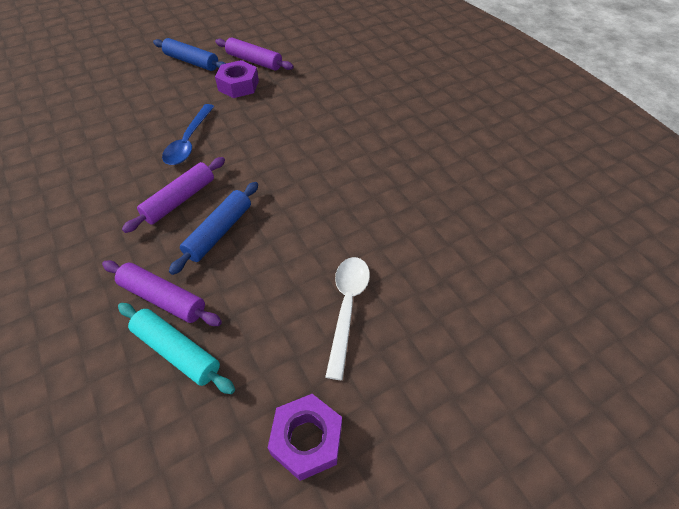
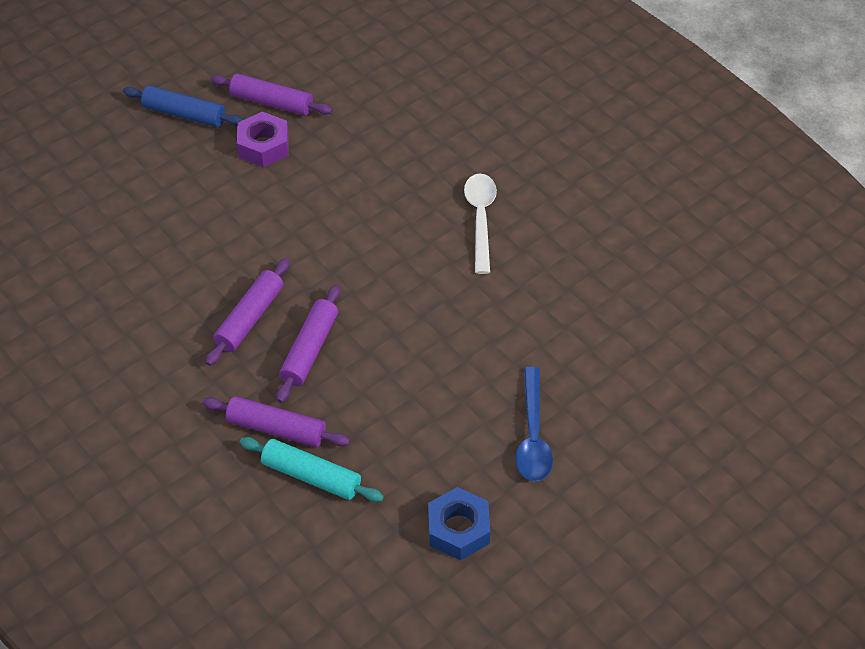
camera: 10 degrees left, 0 degrees up
blue spoon [162,104,215,165] -> blue spoon moved to [516,367,553,482]
blue rolling pin [169,182,258,275] -> purple rolling pin [277,285,340,403]
purple nut [268,394,342,481] -> blue nut [428,487,490,560]
white spoon [325,257,370,380] -> white spoon moved to [464,174,497,274]

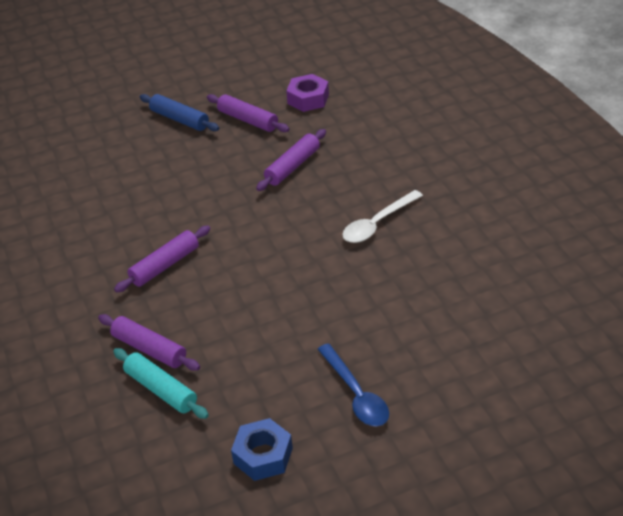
camera: 20 degrees right, 10 degrees down
purple nut [237,112,289,167] -> purple nut moved to [286,74,329,112]
purple rolling pin [277,285,340,403] -> purple rolling pin moved to [256,129,326,191]
white spoon [464,174,497,274] -> white spoon turned 150 degrees counterclockwise [342,190,423,243]
blue spoon [516,367,553,482] -> blue spoon turned 45 degrees counterclockwise [317,343,389,426]

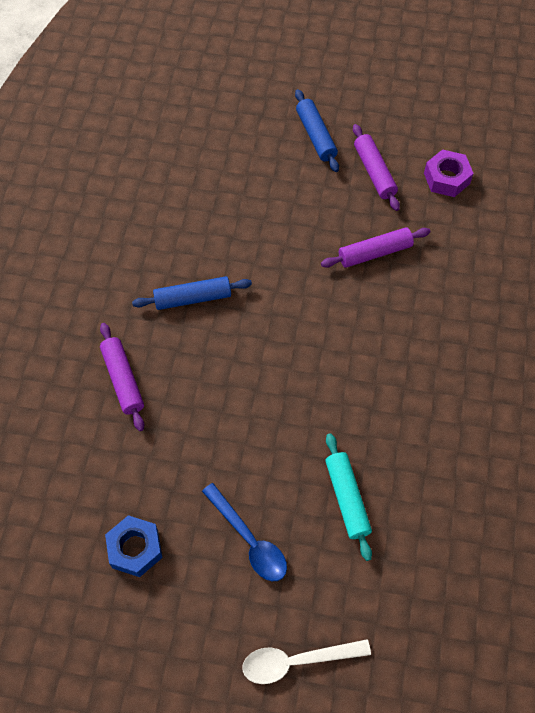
camera: 30 degrees right, 20 degrees up
turquoise rolling pin [113,348,209,419] -> turquoise rolling pin moved to [325,433,372,561]
purple rolling pin [114,226,211,293] -> blue rolling pin [132,276,252,310]
blue spoon [317,343,389,426] -> blue spoon turned 45 degrees counterclockwise [202,483,287,581]
white spoon [342,190,423,243] -> white spoon moved to [242,639,371,684]

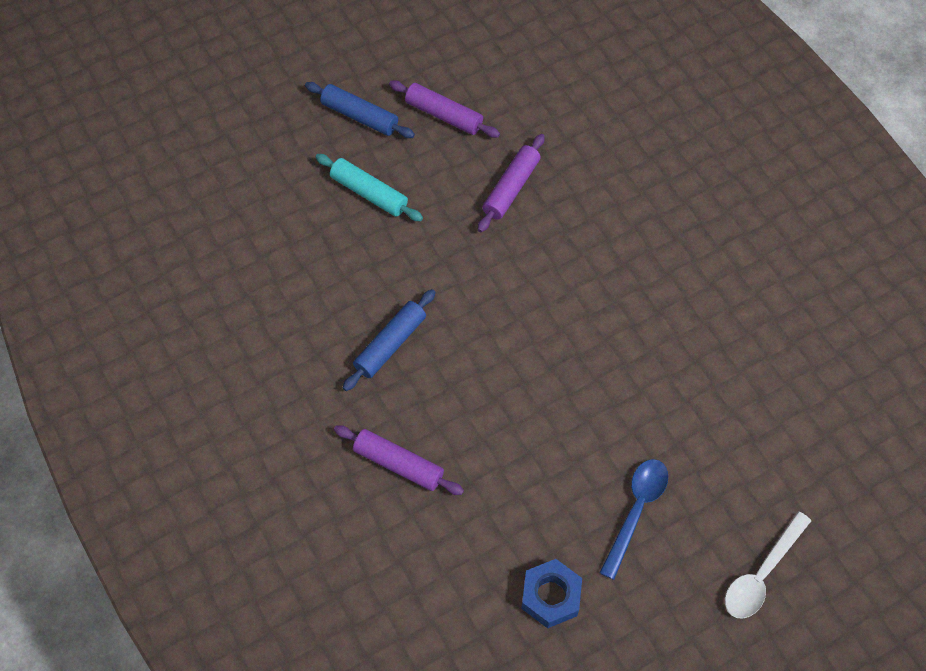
camera: 40 degrees left, 0 degrees up
blue spoon [202,483,287,581] -> blue spoon turned 75 degrees counterclockwise [600,459,668,580]
turquoise rolling pin [325,433,372,561] -> turquoise rolling pin moved to [316,154,423,221]
purple nut [424,149,474,197] -> none

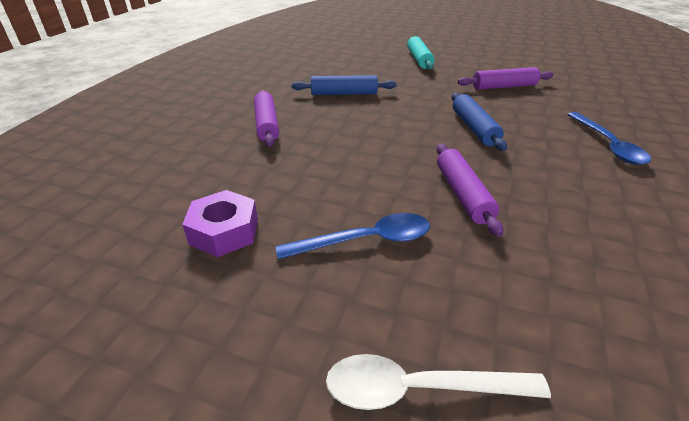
camera: 50 degrees right, 25 degrees down
blue rolling pin [305,82,415,138] -> blue rolling pin moved to [451,92,507,151]
purple rolling pin [389,80,500,138] -> purple rolling pin moved to [436,144,503,237]
blue nut [521,559,582,628] -> purple nut [182,190,258,257]
none -> blue spoon [567,112,651,165]

